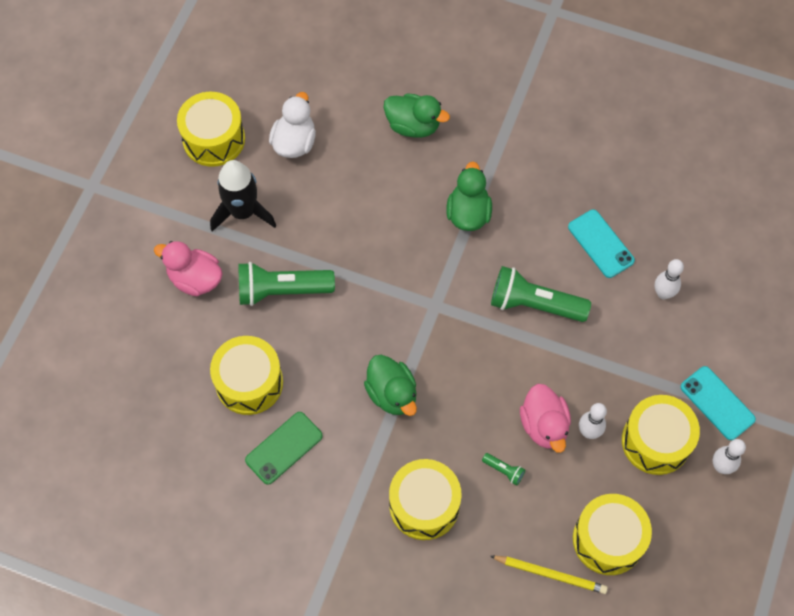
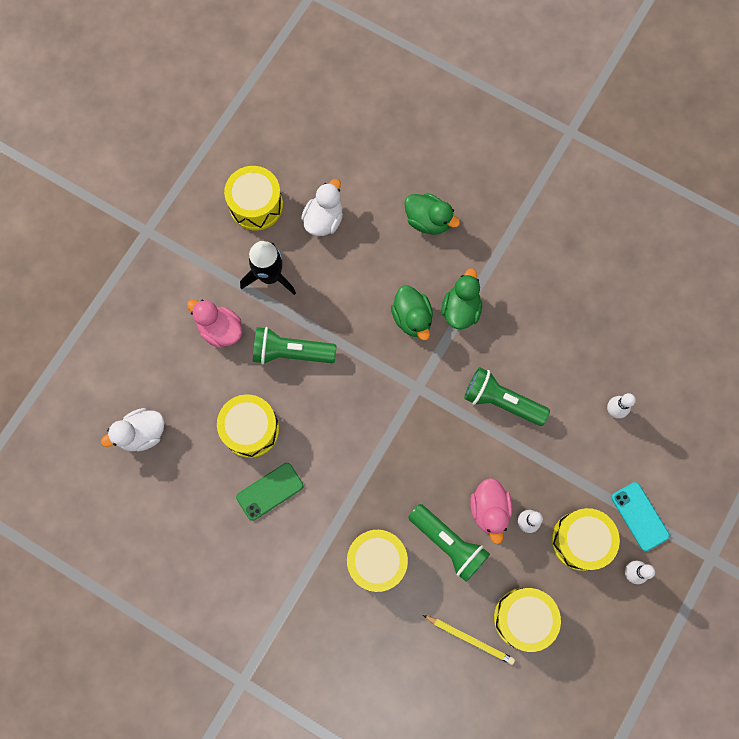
camera: 10 degrees right, 10 degrees up
green duck [364,355,417,416] -> green duck moved to [391,286,433,340]
green flashlight [482,453,525,486] -> green flashlight [408,504,490,582], size x2.35
turquoise phone [568,210,635,278] -> none
none -> white duck [101,408,164,451]

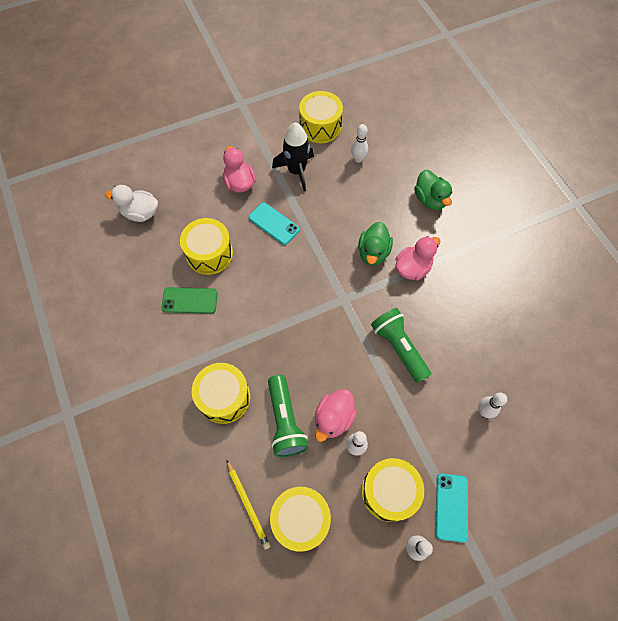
camera: 35 degrees right, 10 degrees down
green flashlight [253,327,336,365] -> turquoise phone [249,203,300,245]
white duck [301,179,343,236] -> white bowling pin [351,124,368,163]
green duck [441,268,482,329] -> pink duck [395,236,441,281]

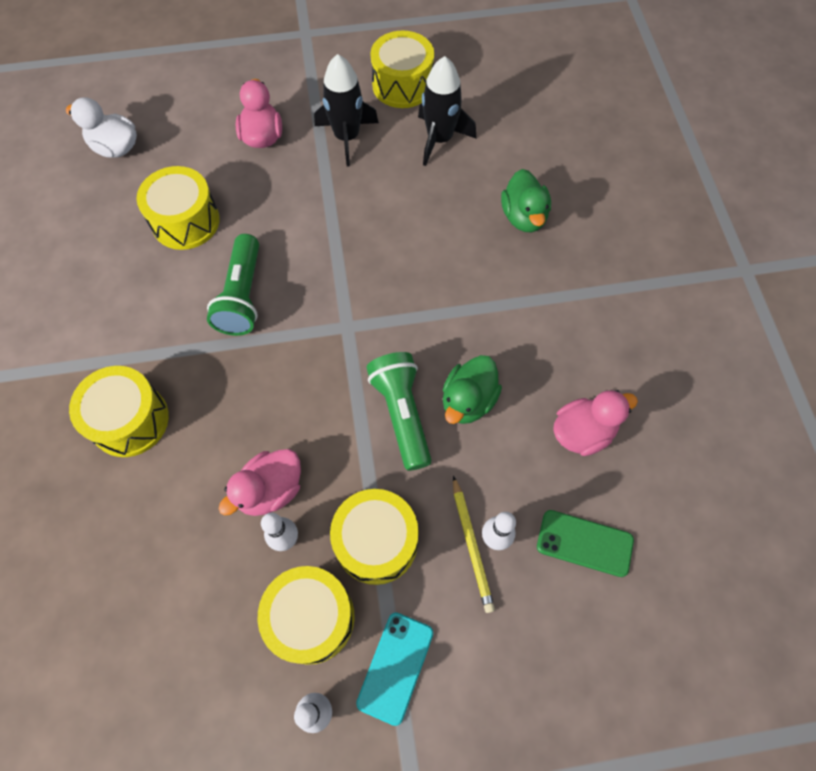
camera: 15 degrees right, 0 degrees up
green phone [161,287,218,314] -> green phone moved to [537,510,634,577]
yellow pencil [226,460,270,550] -> yellow pencil moved to [453,476,495,613]
turquoise phone [249,203,300,245] -> none
green flashlight [268,375,308,457] -> green flashlight moved to [207,234,259,336]
yellow drum [270,487,331,552] -> yellow drum moved to [330,489,419,585]
white bowling pin [351,124,368,163] -> black rocket [418,56,477,166]
green duck [358,222,393,266] -> green duck moved to [443,355,502,424]
pink duck [395,236,441,281] -> pink duck moved to [553,390,638,456]

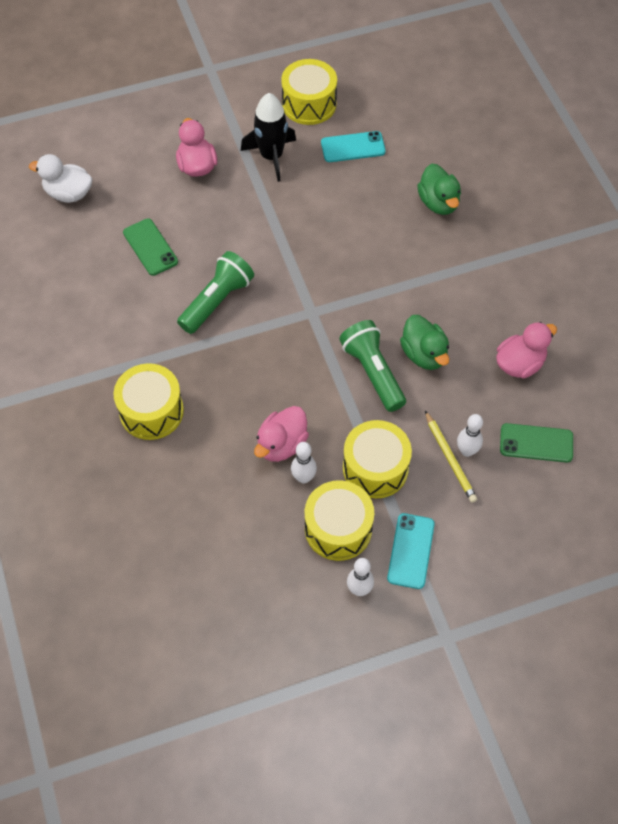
camera: 10 degrees left, 5 degrees down
yellow drum [137,166,220,250] -> green phone [123,219,178,276]
green flashlight [207,234,259,336] -> green flashlight turned 135 degrees counterclockwise [177,251,254,334]
black rocket [418,56,477,166] -> turquoise phone [321,131,386,162]
green duck [443,355,502,424] -> green duck turned 45 degrees counterclockwise [400,315,449,370]

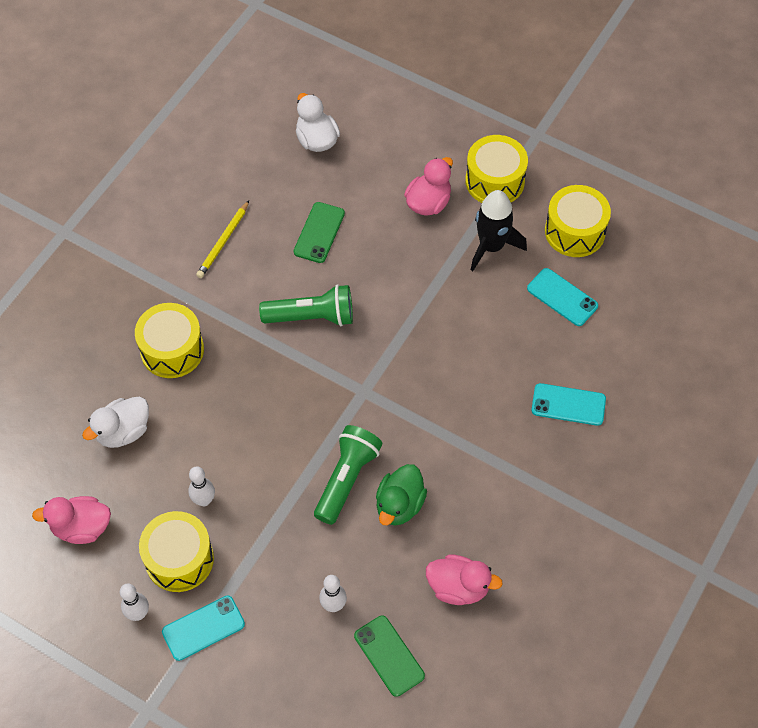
camera: 50 degrees right, 0 degrees up
pink duck [254,406,309,462] -> pink duck moved to [32,496,111,544]
yellow drum [343,420,412,499] -> yellow drum moved to [465,135,528,203]
green duck [417,164,461,215] -> turquoise phone [531,383,606,426]
yellow pencil [425,411,477,503] -> yellow pencil moved to [196,201,249,278]
none -> white duck [82,397,149,448]

